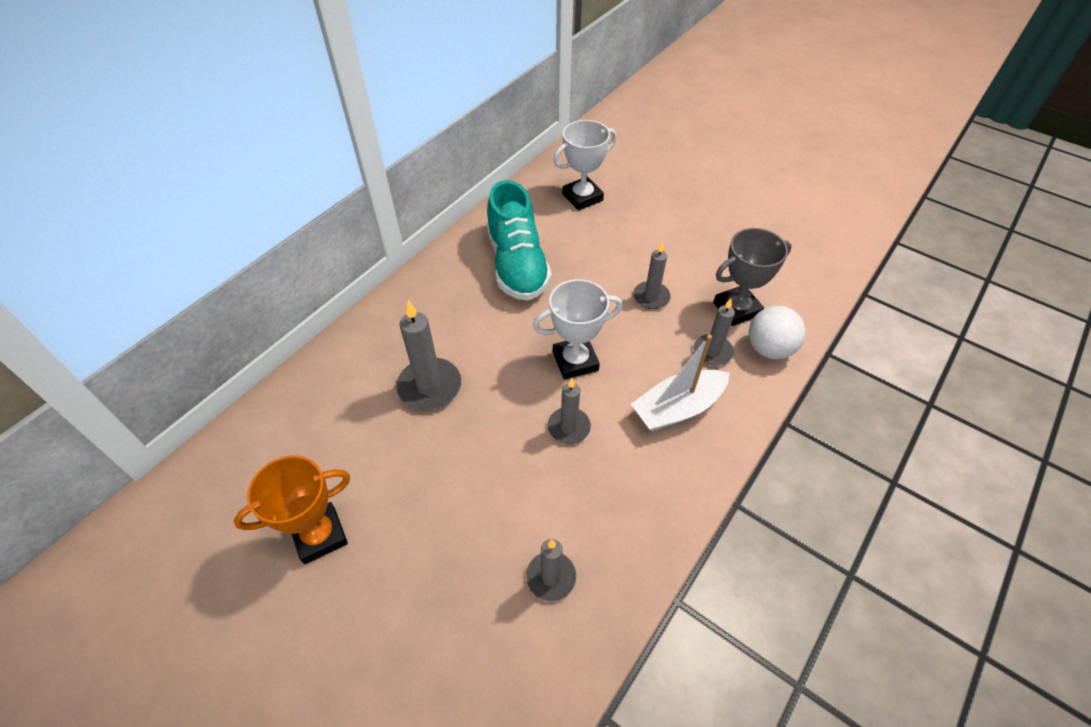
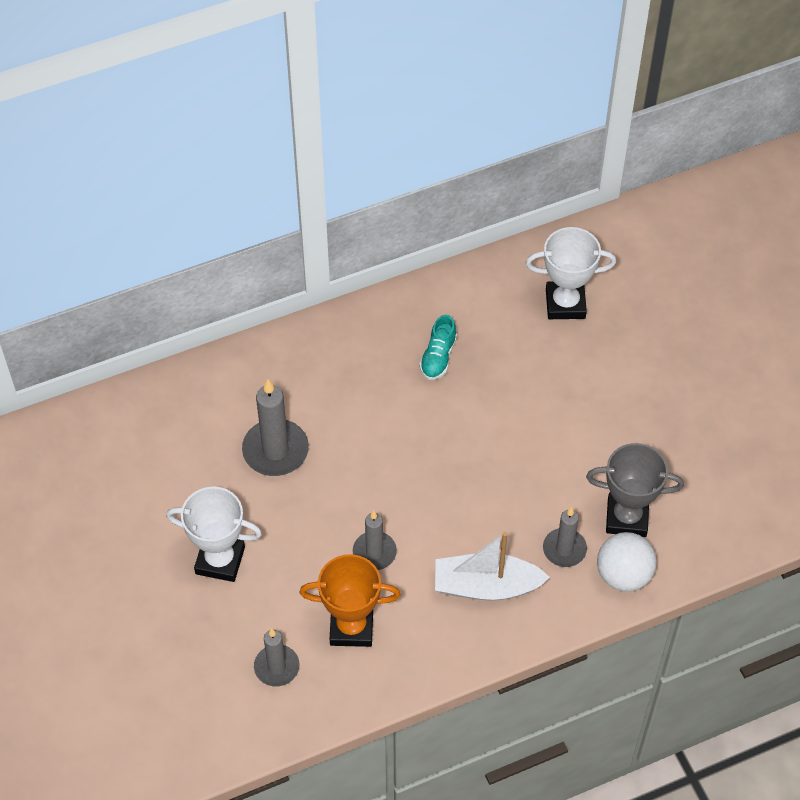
camera: 30 degrees right, 5 degrees up
orange trophy [233,455,350,564] -> orange trophy moved to [300,554,401,647]
turquoise shoe [487,180,552,301] -> turquoise shoe [420,315,457,380], size x0.46
white trophy [533,279,622,380] -> white trophy moved to [166,487,262,582]
grey candle [633,242,671,309] -> none

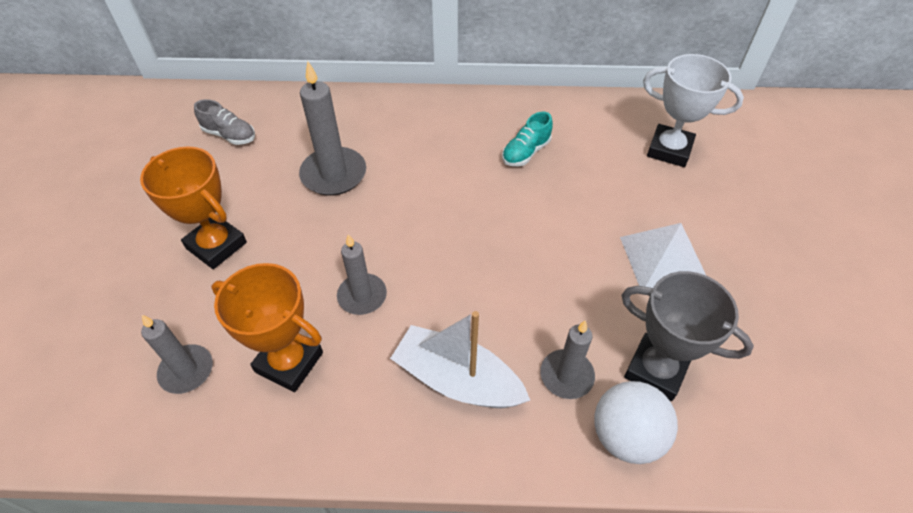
camera: 25 degrees right, 5 degrees down
white trophy [166,487,262,582] -> orange trophy [140,147,247,269]
none -> grey shoe [194,99,255,145]
none -> white pyramid [620,223,706,288]

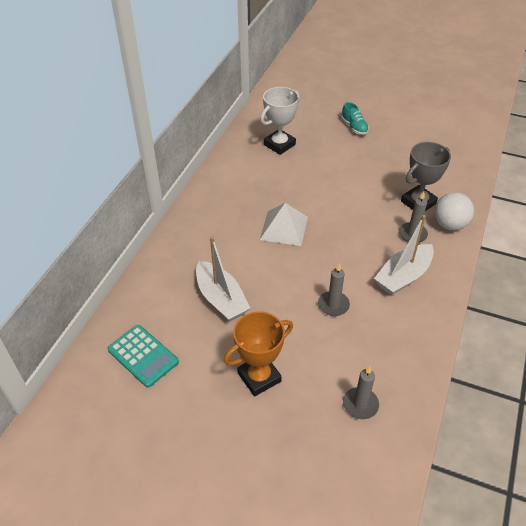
camera: 70 degrees left, 5 degrees down
grey shoe [194,99,255,145] -> turquoise calculator [107,325,179,388]
orange trophy [211,263,323,392] -> none
grey candle [299,61,366,196] -> white boat [196,236,250,322]
turquoise shoe [502,112,553,166] -> turquoise shoe moved to [341,102,369,135]
white pyramid [620,223,706,288] -> white pyramid moved to [260,203,308,246]

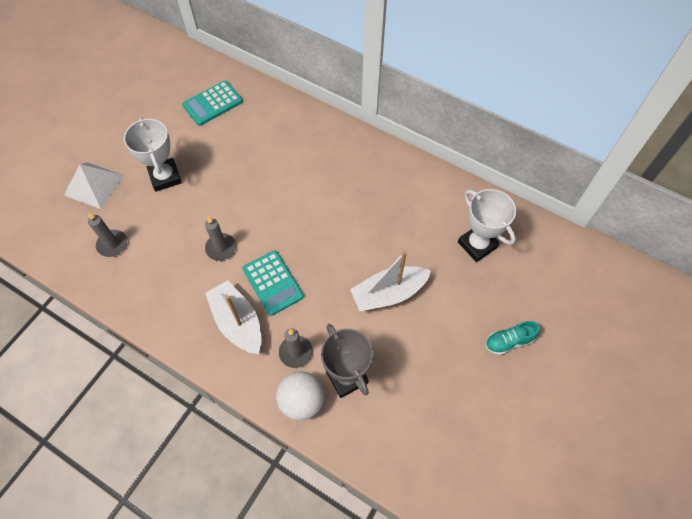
camera: 100 degrees right, 15 degrees up
white boat [196,236,250,322] -> white boat moved to [350,251,431,311]
orange trophy [224,311,293,397] -> white trophy [124,118,182,192]
white pyramid [260,203,308,246] -> white pyramid moved to [64,162,124,209]
none -> turquoise calculator [243,250,304,316]

